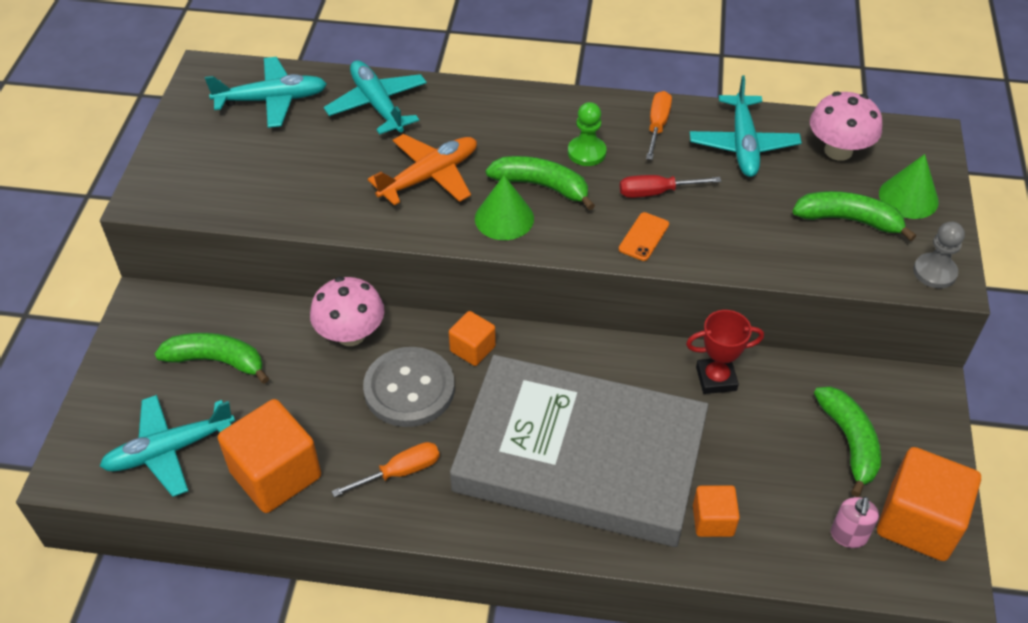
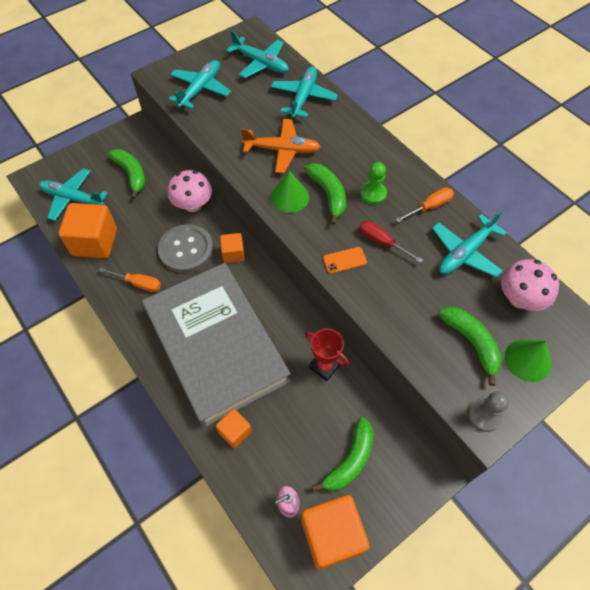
camera: 45 degrees right, 10 degrees up
none -> turquoise plane [169,60,231,109]

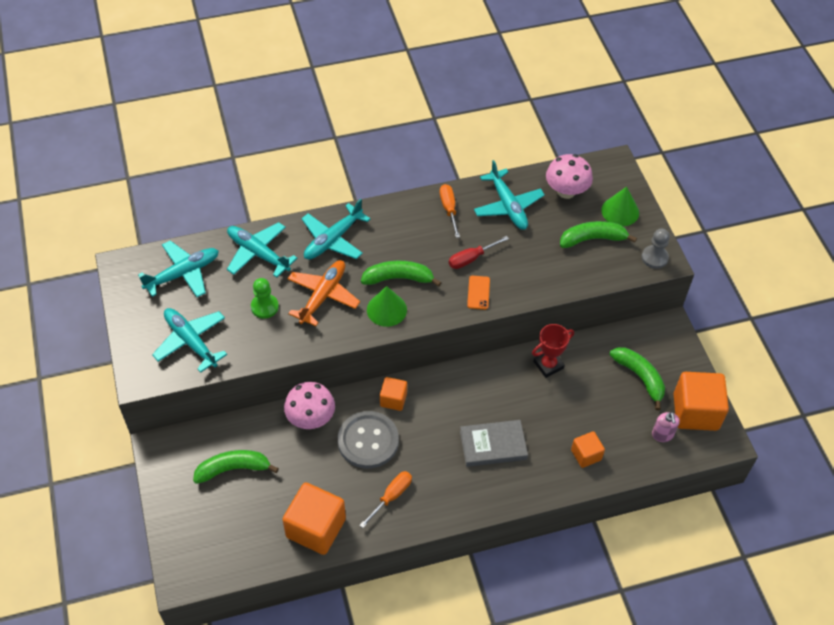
camera: 70 degrees left, 5 degrees down
turquoise plane [39,169,108,221] -> turquoise plane moved to [301,199,370,260]
grey book [142,263,291,428] -> grey book [460,420,528,467], size x0.43
green pawn [360,162,387,204] -> green pawn moved to [251,278,279,319]

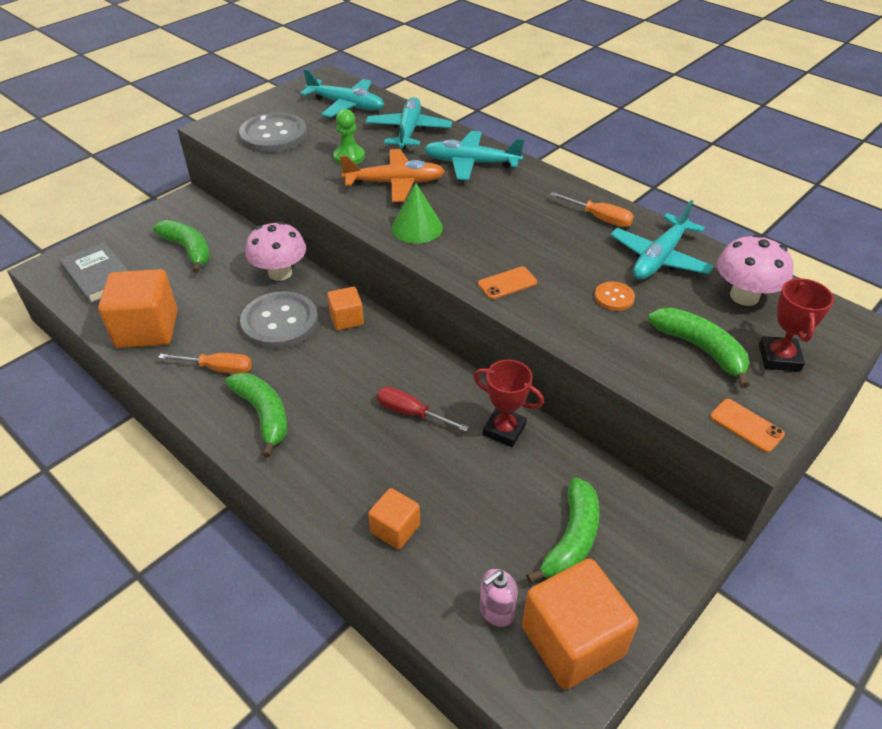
camera: 60 degrees right, 10 degrees down
turquoise plane [152,308,227,373] -> grey button [239,112,307,153]
green banana [361,261,441,287] -> green banana moved to [225,373,287,458]
orange screwdriver [440,184,460,238] -> orange screwdriver turned 75 degrees clockwise [550,192,634,227]
red screwdriver [449,236,509,269] -> red screwdriver moved to [377,387,469,432]
grey book [460,420,528,467] -> grey book moved to [60,242,129,304]
green cone [601,187,639,226] -> red trophy [759,277,834,372]
grey pawn [642,229,670,269] -> orange phone [710,399,785,453]
none -> orange button [594,281,635,311]

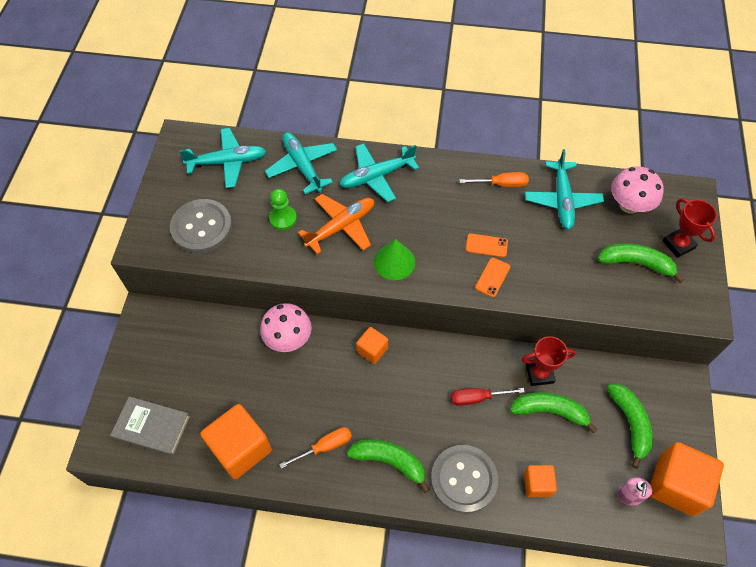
camera: 35 degrees left, 15 degrees up
green banana [153,220,210,273] -> green banana moved to [510,392,597,434]
grey button [240,291,318,349] -> grey button moved to [431,445,498,514]
orange button [594,281,635,311] -> none
orange phone [710,399,785,453] -> orange phone moved to [466,233,508,257]

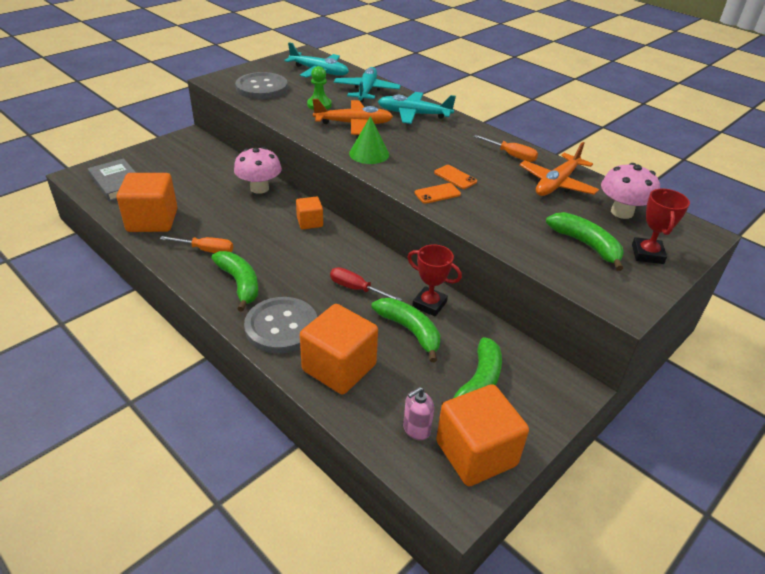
camera: 35 degrees right, 20 degrees down
orange cube [524,465,557,497] -> orange cube [300,304,378,394], size x1.86
turquoise plane [525,149,604,230] -> orange plane [519,142,599,196]

